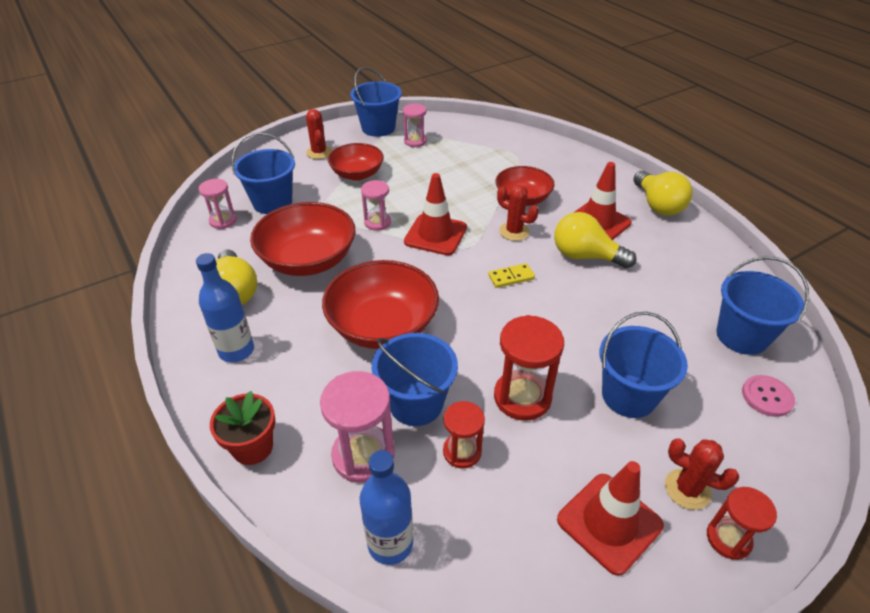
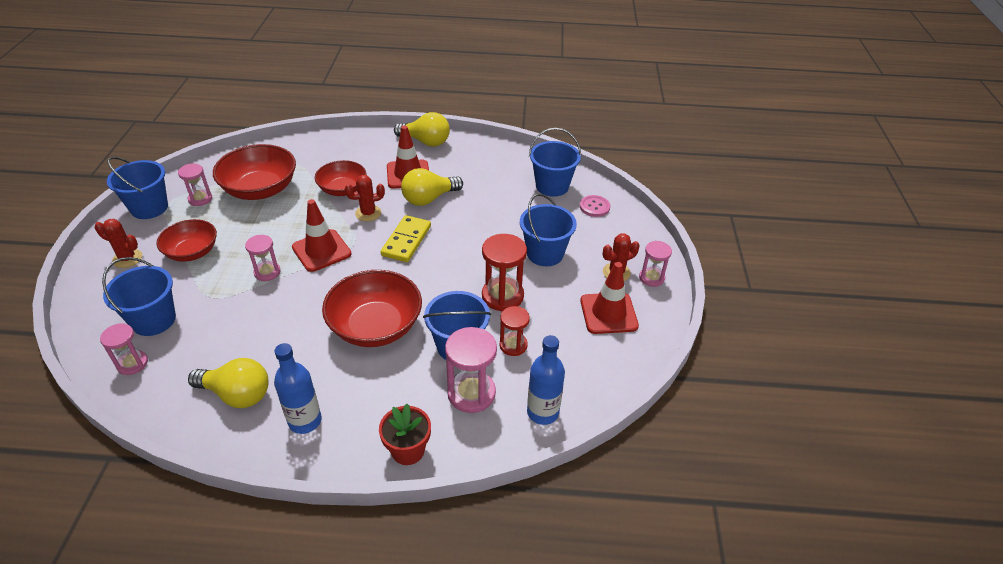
camera: 55 degrees left, 0 degrees up
red bowl [250,202,355,276] -> red bowl moved to [213,144,296,200]
yellow domino [488,263,535,288] -> yellow domino [381,215,431,262], size x1.71
red hourglass [707,487,777,560] -> pink hourglass [639,241,672,287]

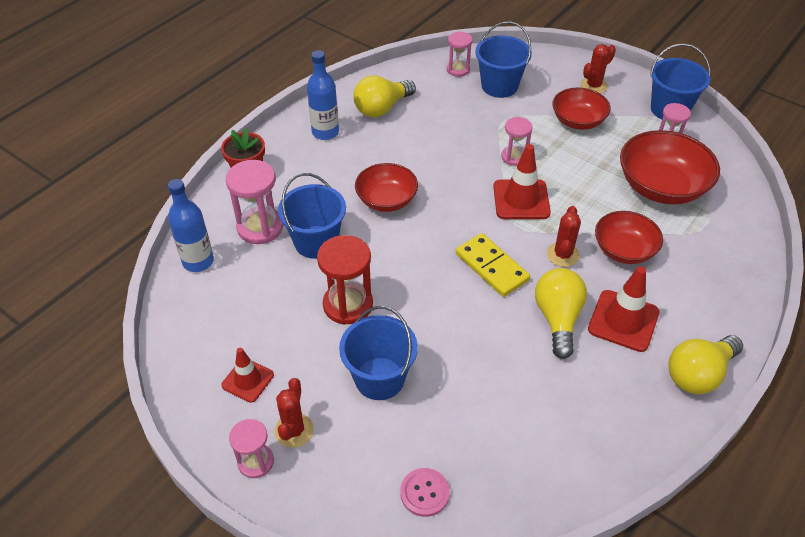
camera: 125 degrees right, 5 degrees up
red bowl [322,270,422,347] -> red bowl [355,163,418,212], size x0.65
red hourglass [500,306,530,356] -> none
blue bucket [529,128,581,197] -> none
red traffic cone [580,262,639,334] -> red traffic cone [221,348,274,403], size x0.63

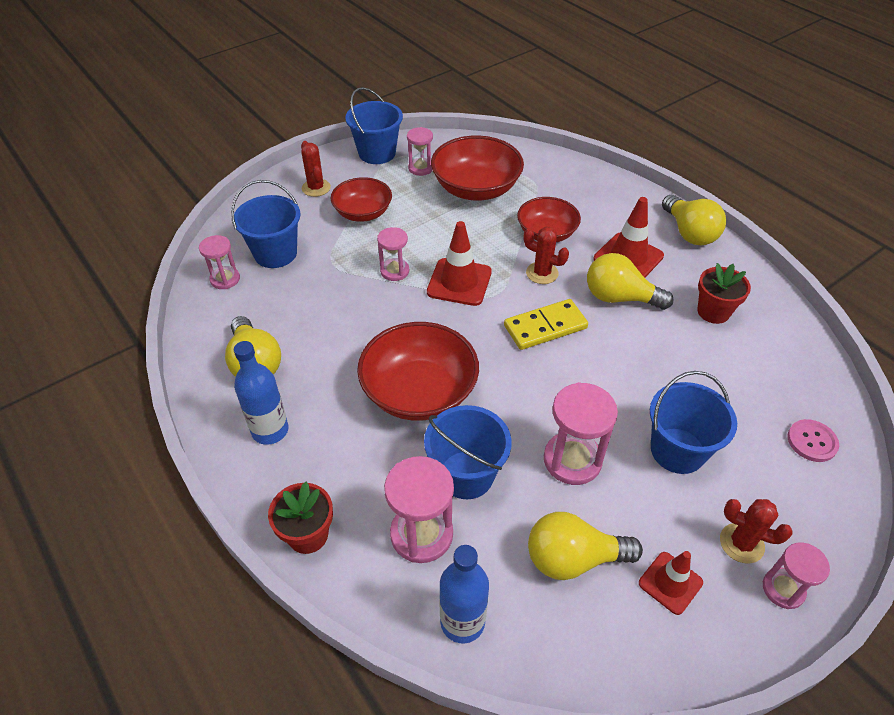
camera: 75 degrees left, 0 degrees up
red hourglass [317,235,373,325] -> pink hourglass [544,382,618,485]
red bowl [355,163,418,212] -> red bowl [357,322,479,421], size x1.55
none -> yellow light bulb [528,512,643,580]
none -> red flower pot [698,263,751,324]

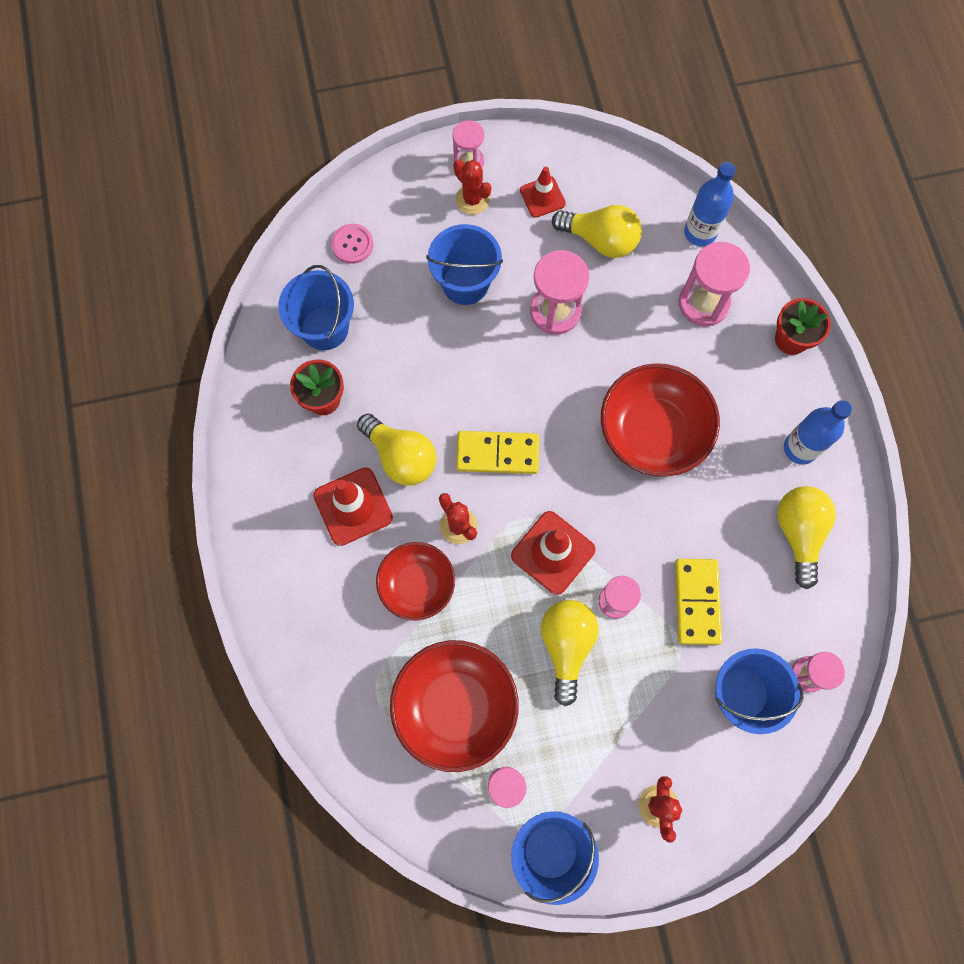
camera: 155 degrees left, 25 degrees up
red bowl [330,177,392,222] -> none
blue bucket [424,405,512,499] -> blue bucket moved to [278,265,354,350]
yellow light bulb [662,195,726,245] -> yellow light bulb moved to [541,600,598,706]
none -> yellow domino [675,559,722,645]

